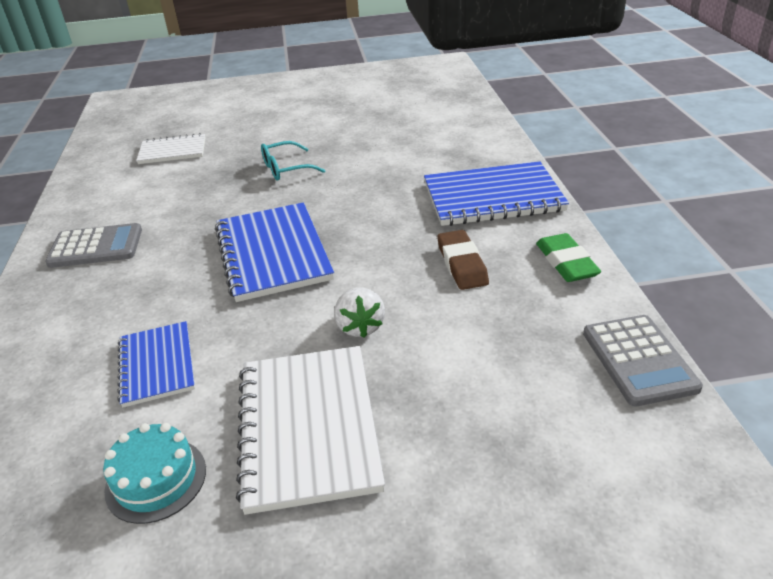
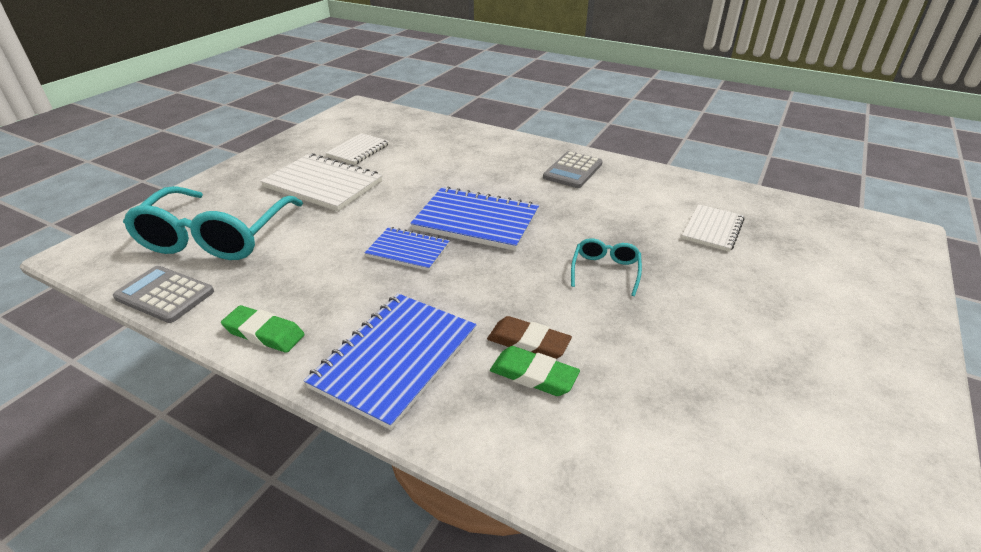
camera: 125 degrees right, 0 degrees up
turquoise cake [103,423,206,524] -> white notebook [326,133,389,165]
blue notebook [117,321,195,407] -> blue notebook moved to [365,227,450,271]
white strawberry [334,288,385,338] -> none
brown eraser [437,230,489,290] -> brown eraser moved to [487,316,572,359]
none -> turquoise glasses [123,186,303,260]
none -> green eraser [490,346,580,396]

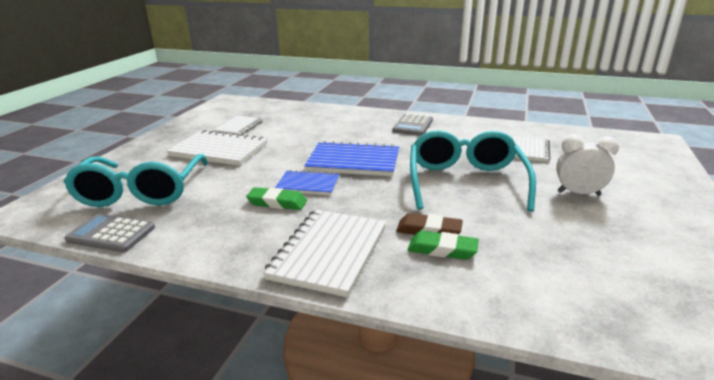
camera: 10 degrees left, 10 degrees down
green eraser [221,305,305,353] -> green eraser moved to [246,187,307,210]
blue notebook [304,294,476,430] -> white notebook [263,209,386,297]
turquoise glasses [571,238,642,296] -> turquoise glasses [410,130,536,212], size x2.22
none -> white clock [556,134,619,196]

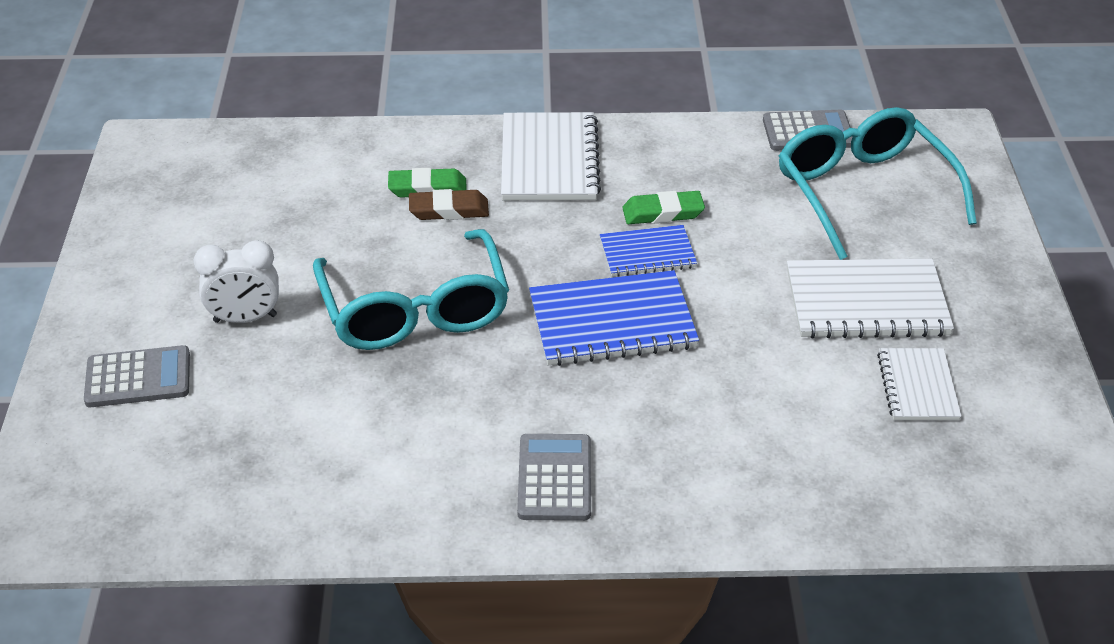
camera: 160 degrees right, 15 degrees up
white notebook [513,136,550,162] -> none
none -> grey calculator [84,345,190,407]

